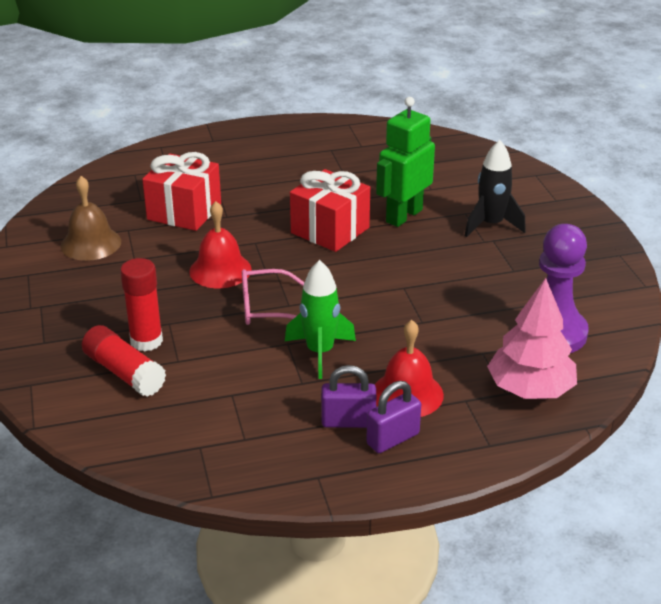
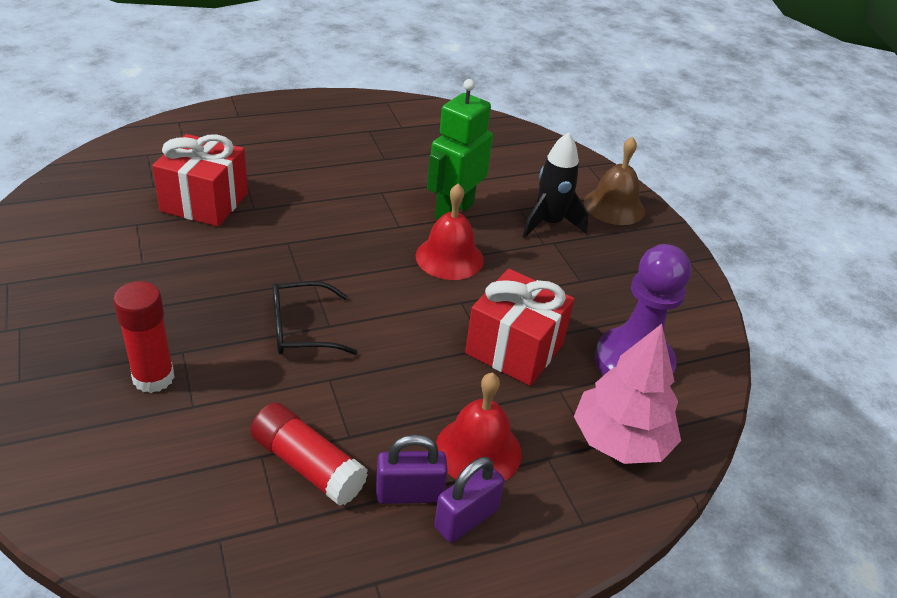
camera: 10 degrees left, 5 degrees up
brown bell [61,176,121,261] -> brown bell moved to [584,137,645,225]
red glue stick [82,325,166,397] -> red glue stick moved to [250,402,368,506]
red bell [189,201,252,288] -> red bell moved to [415,183,484,280]
pink glasses [242,269,305,325] -> black glasses [273,281,357,355]
green rocket [285,260,356,379] -> none
red gift [290,169,370,252] -> red gift moved to [465,269,575,386]

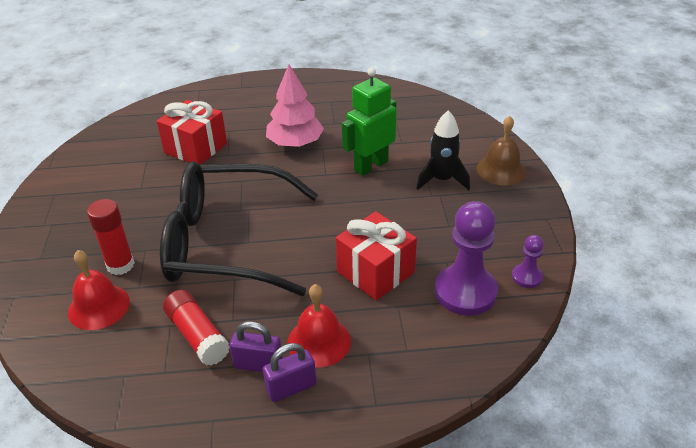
camera: 20 degrees right, 0 degrees up
black glasses [273,281,357,355] -> black glasses [160,161,318,296], size x2.39
red bell [415,183,484,280] -> red bell moved to [68,250,130,330]
pink tree [574,324,681,464] -> pink tree moved to [266,64,324,147]
none -> purple pawn [512,235,544,288]

